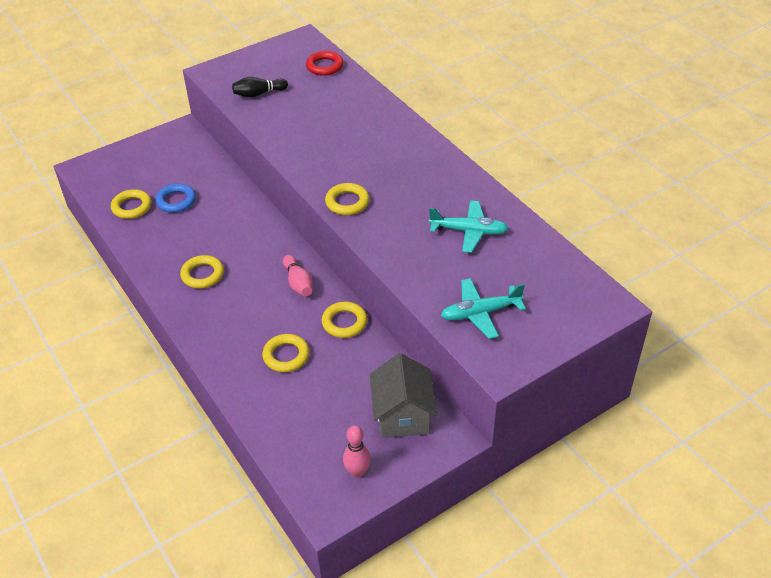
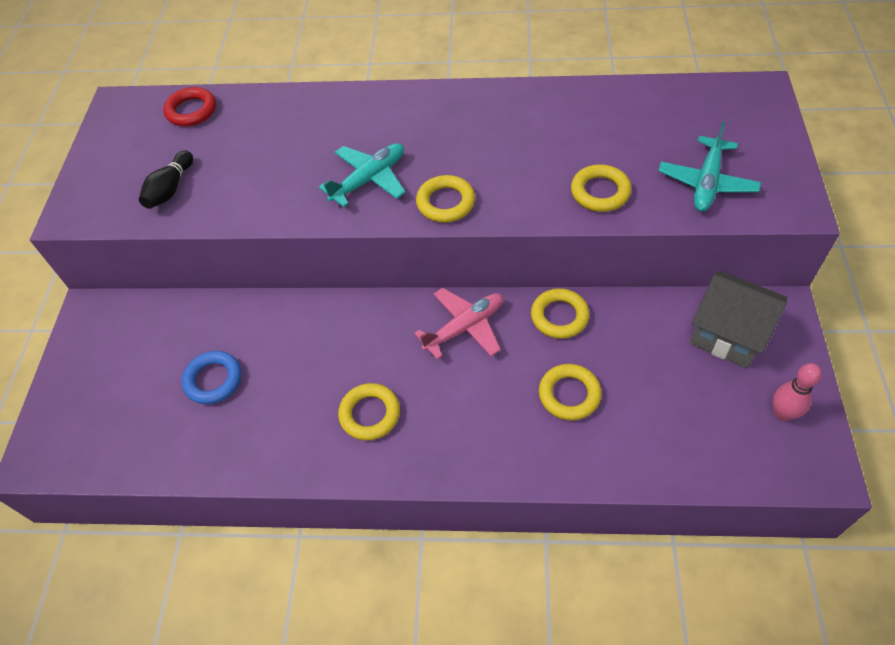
camera: 50 degrees left, 10 degrees up
yellow ring [111,189,152,219] -> yellow ring moved to [571,164,632,212]
pink bowling pin [283,255,313,297] -> pink plane [414,288,504,360]
turquoise plane [429,200,509,253] -> turquoise plane moved to [319,143,406,207]

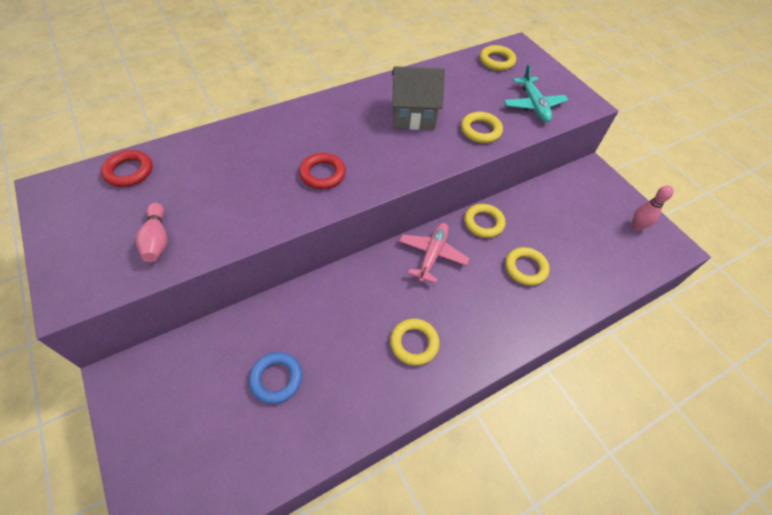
camera: 40 degrees left, 0 degrees up
black bowling pin [139,151,193,209] -> pink bowling pin [136,203,168,262]
turquoise plane [319,143,406,207] -> red ring [299,153,346,189]
yellow ring [416,175,475,222] -> yellow ring moved to [480,45,516,71]
grey house [690,270,787,369] -> grey house moved to [392,66,445,130]

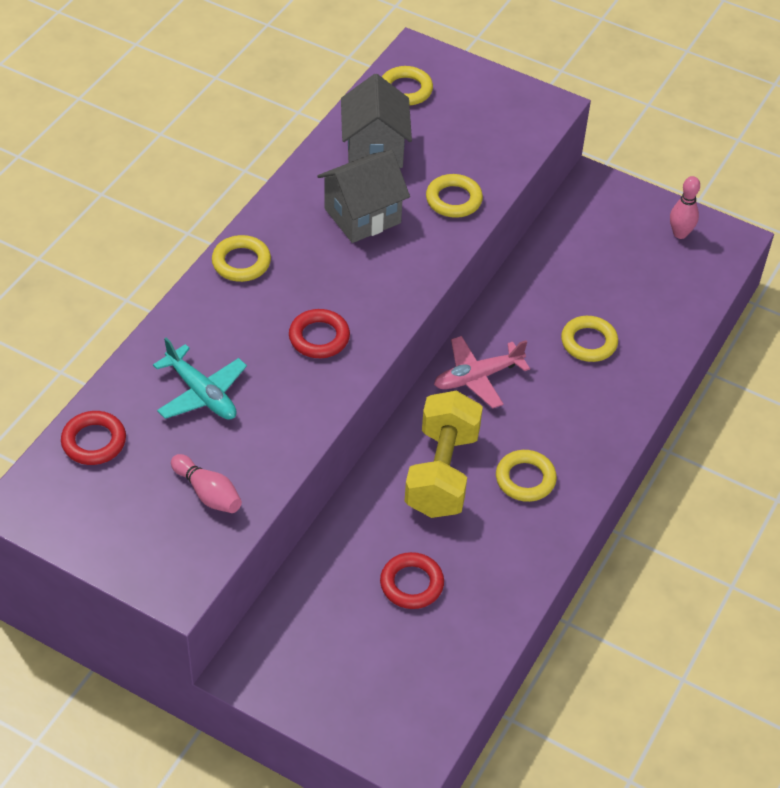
camera: 30 degrees left, 5 degrees down
blue ring [249,352,302,404] -> red ring [380,552,444,609]
pink plane [399,223,470,284] -> pink plane turned 105 degrees counterclockwise [434,336,530,408]
yellow ring [464,204,505,238] -> yellow ring moved to [212,235,271,282]
turquoise plane [504,64,568,122] -> turquoise plane moved to [153,338,247,420]
none -> grey house [341,74,412,168]
none -> yellow dumbbell [405,391,483,518]

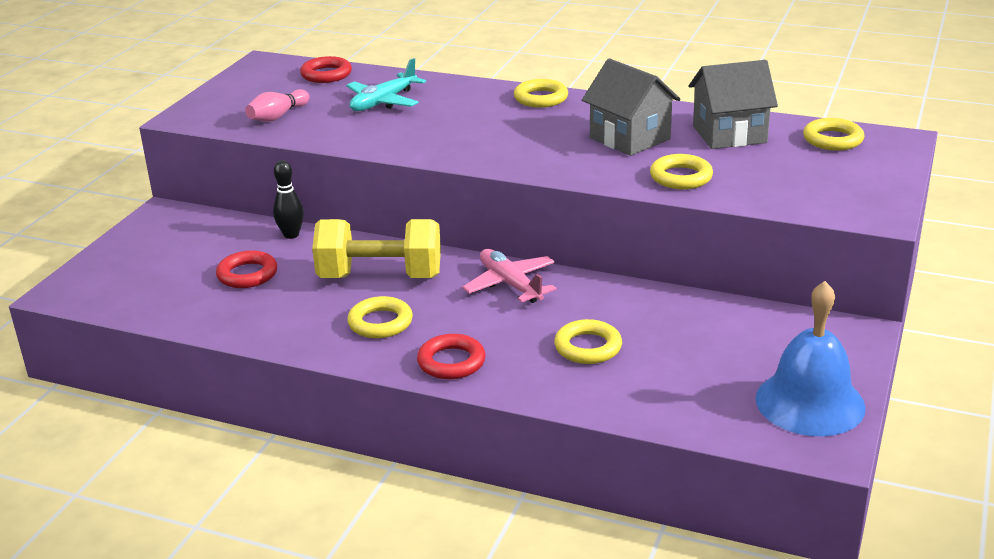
camera: 85 degrees right, 20 degrees down
red ring [289,309,350,358] -> red ring moved to [417,334,486,379]
pink bowling pin [670,176,700,239] -> blue bell [756,281,866,436]
none -> black bowling pin [273,160,304,239]

